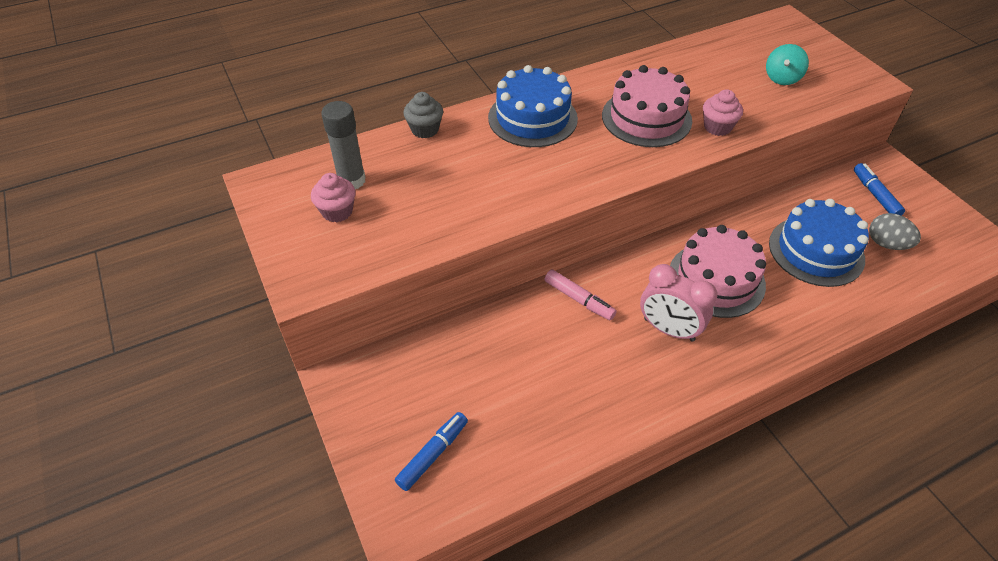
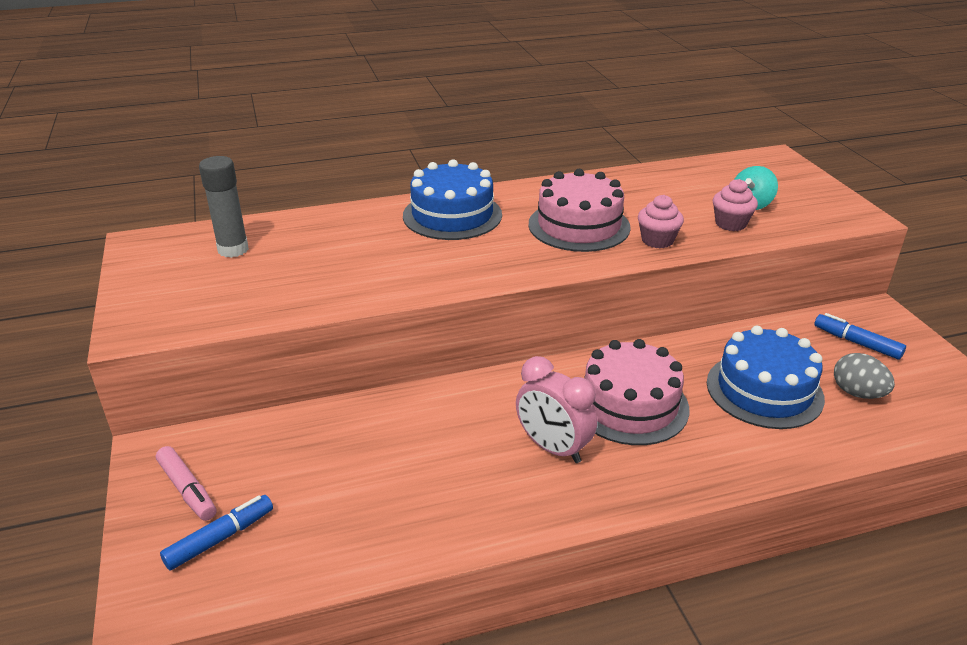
camera: 10 degrees right, 15 degrees down
pink cupcake [311,173,356,222] -> pink cupcake moved to [713,179,758,231]
grey cupcake [404,92,443,138] -> none
pink marker [545,269,617,321] -> pink marker moved to [156,446,216,521]
blue marker [854,163,905,216] -> blue marker turned 45 degrees counterclockwise [814,313,906,360]

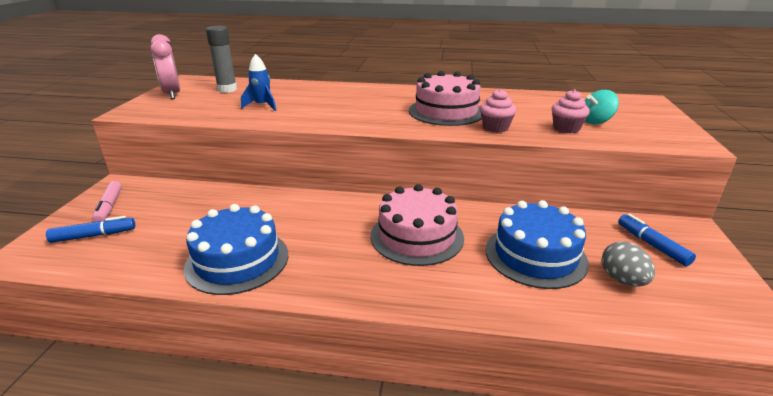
camera: 25 degrees right, 5 degrees down
blue cake [403,159,502,240] -> blue cake moved to [184,204,288,295]
pink clock [516,356,597,463] -> pink clock moved to [151,34,180,99]
none -> blue rocket [241,54,277,111]

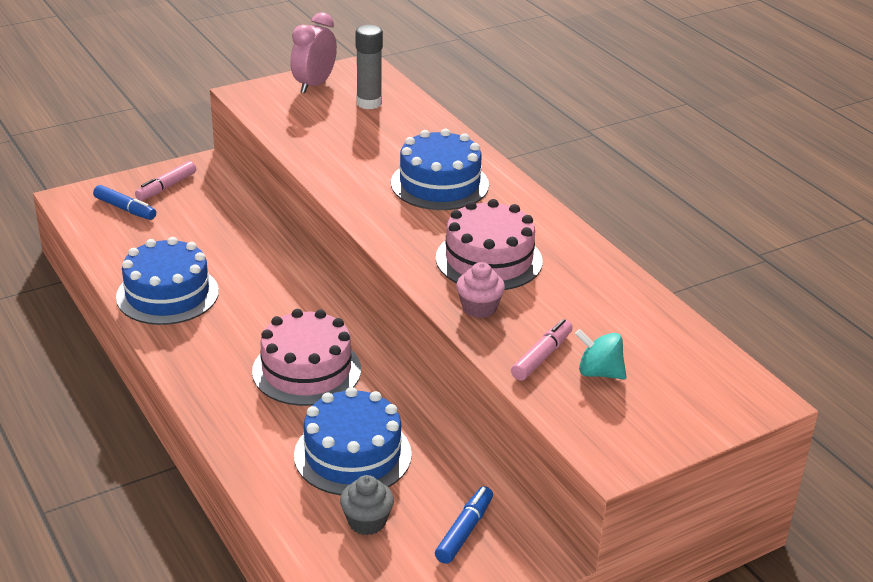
camera: 50 degrees right, 5 degrees up
blue rocket [241,54,277,111] -> none
pink cupcake [552,90,590,134] -> pink marker [511,319,573,381]
grey egg [602,241,655,287] -> grey cupcake [340,475,394,535]
none -> blue cake [391,129,489,210]

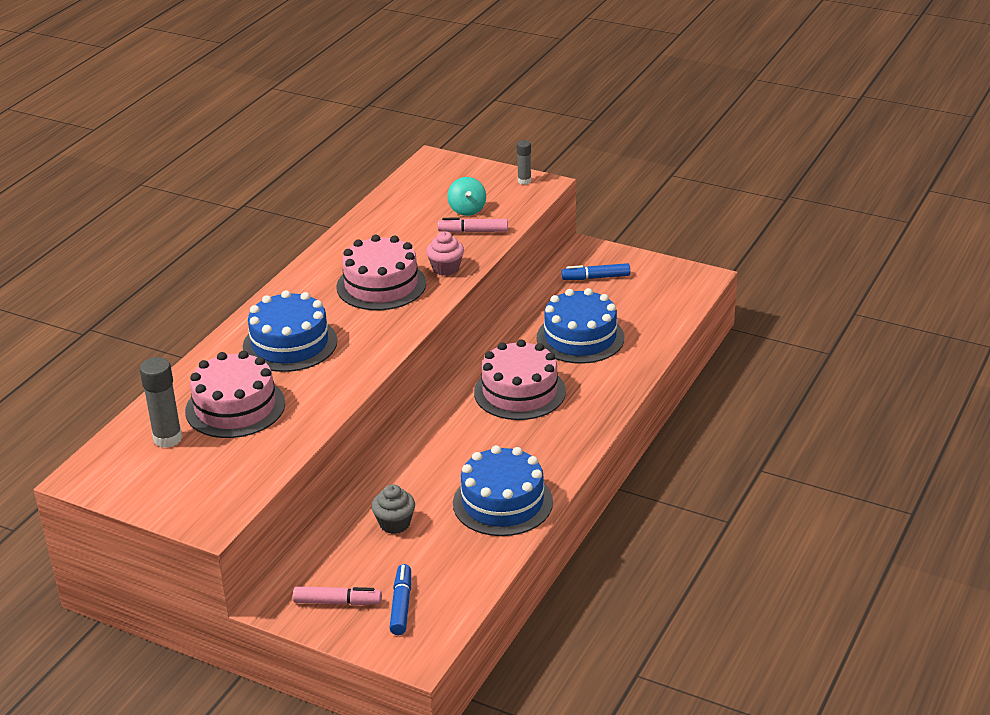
camera: 120 degrees left, 0 degrees up
pink clock [290,12,337,93] -> none
grey cupcake [340,475,394,535] -> grey cupcake moved to [372,484,415,534]
none -> pink cake [185,351,285,438]
none -> grey glue stick [517,140,531,185]

